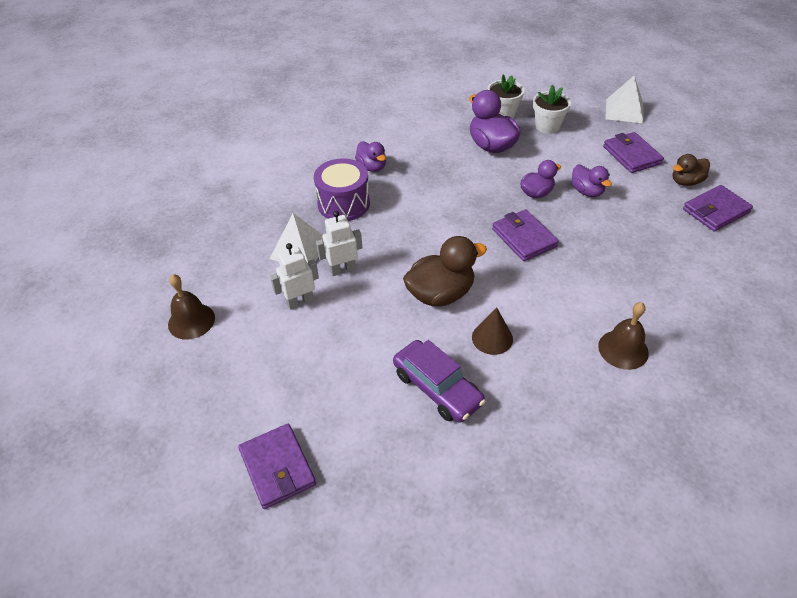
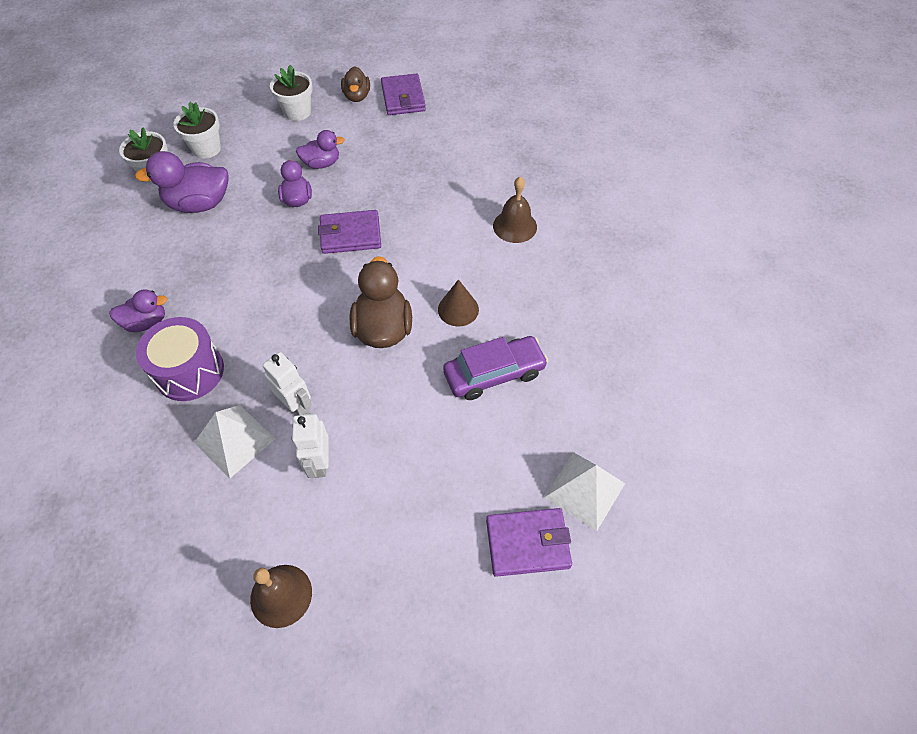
camera: 70 degrees left, 10 degrees up
white robot [316,211,362,276] -> white robot turned 135 degrees clockwise [263,352,312,415]
purple wallet [603,132,664,173] -> white flower pot [270,65,312,121]
white pyramid [605,76,644,123] -> white pyramid moved to [544,452,625,531]

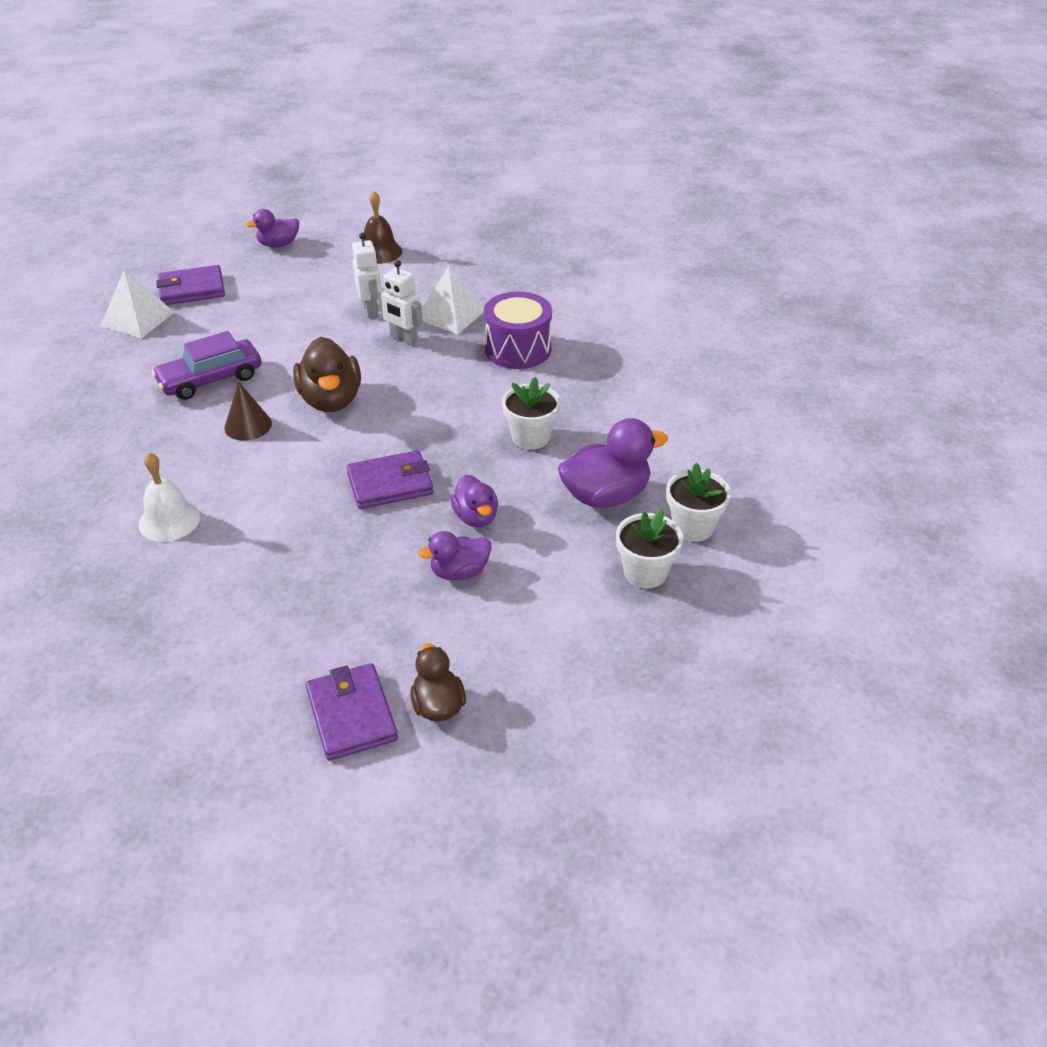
camera: 170 degrees right, 15 degrees down
purple duck [109,289,167,332] -> purple duck moved to [246,209,299,247]
white flower pot [270,65,312,121] -> white flower pot moved to [502,377,561,449]
brown bell [493,177,537,243] -> white bell [139,453,200,542]

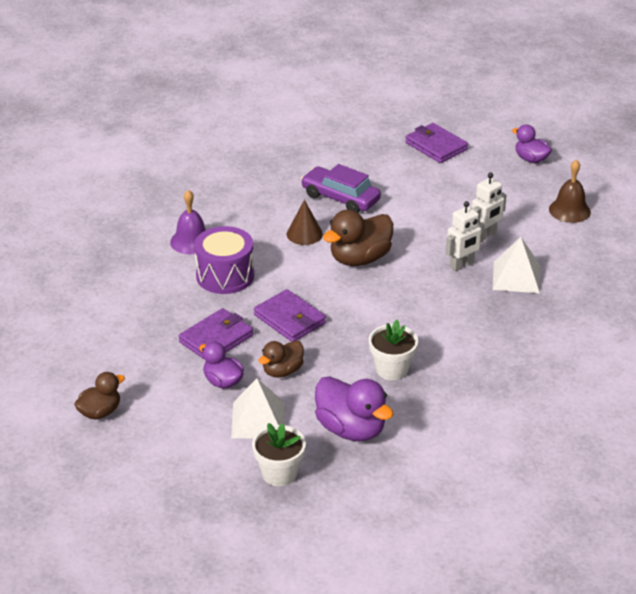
camera: 65 degrees right, 5 degrees down
white pyramid [100,270,174,338] -> white pyramid moved to [231,378,285,438]
white bell [139,453,200,542] -> purple bell [170,190,206,254]
purple wallet [306,663,398,761] -> purple wallet moved to [179,308,253,360]
white robot [377,260,423,346] -> white robot turned 135 degrees counterclockwise [446,201,485,271]
purple duck [451,475,498,528] -> brown duck [258,340,304,378]
purple drum [484,292,552,369] -> purple drum moved to [194,226,254,294]
white flower pot [666,463,731,542] -> none

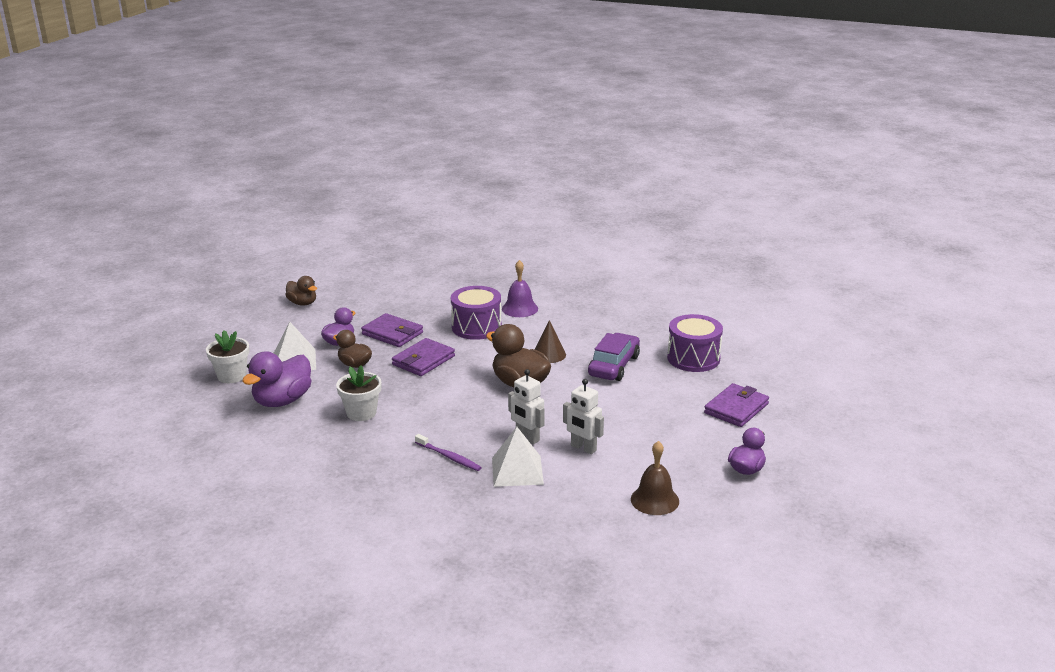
camera: 80 degrees right, 10 degrees down
none -> purple toothbrush [415,434,482,471]
none -> purple drum [667,314,723,372]

